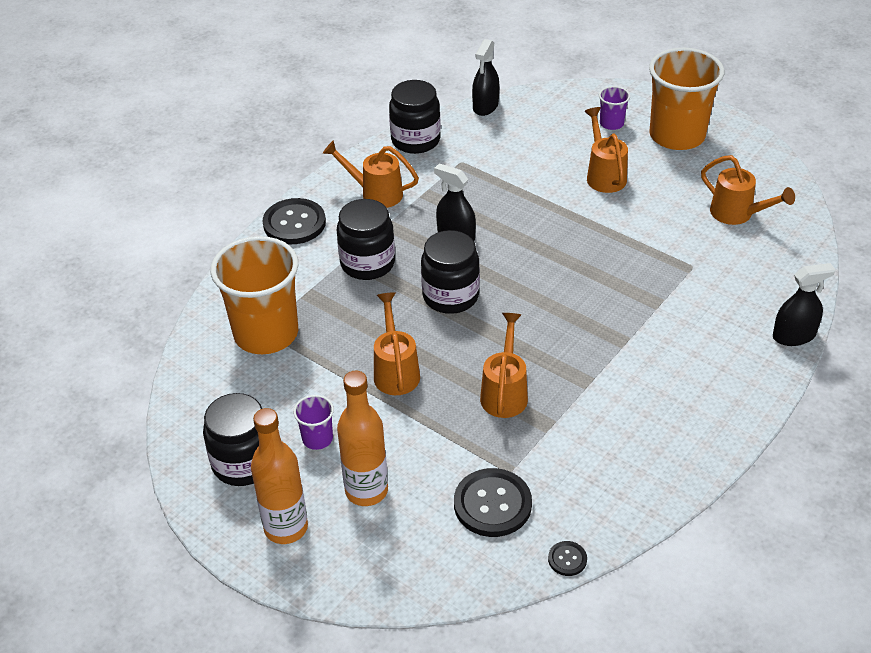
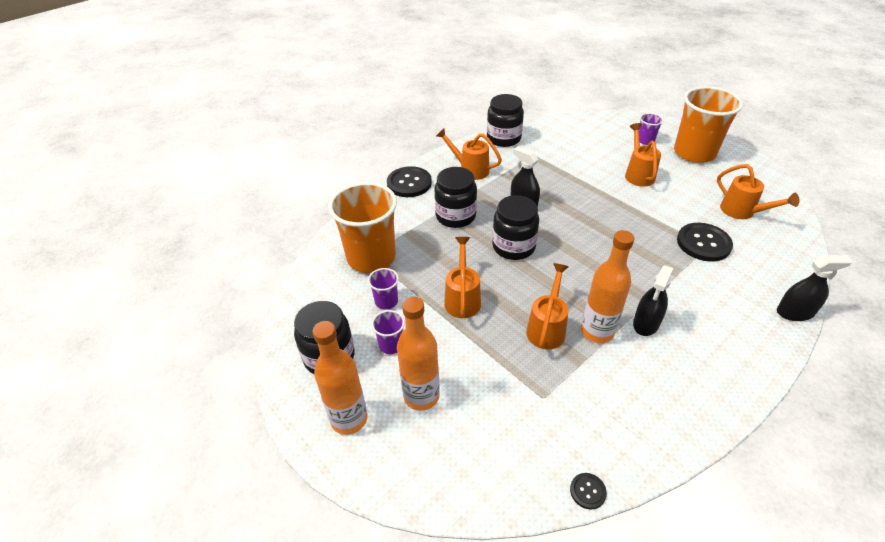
camera: 10 degrees right, 0 degrees up
black button [454,468,532,537] -> black button moved to [677,223,733,262]
black spray bottle [472,39,499,116] -> black spray bottle moved to [633,265,673,336]
none -> purple cup [368,268,399,310]
none -> orange bottle [581,230,634,343]

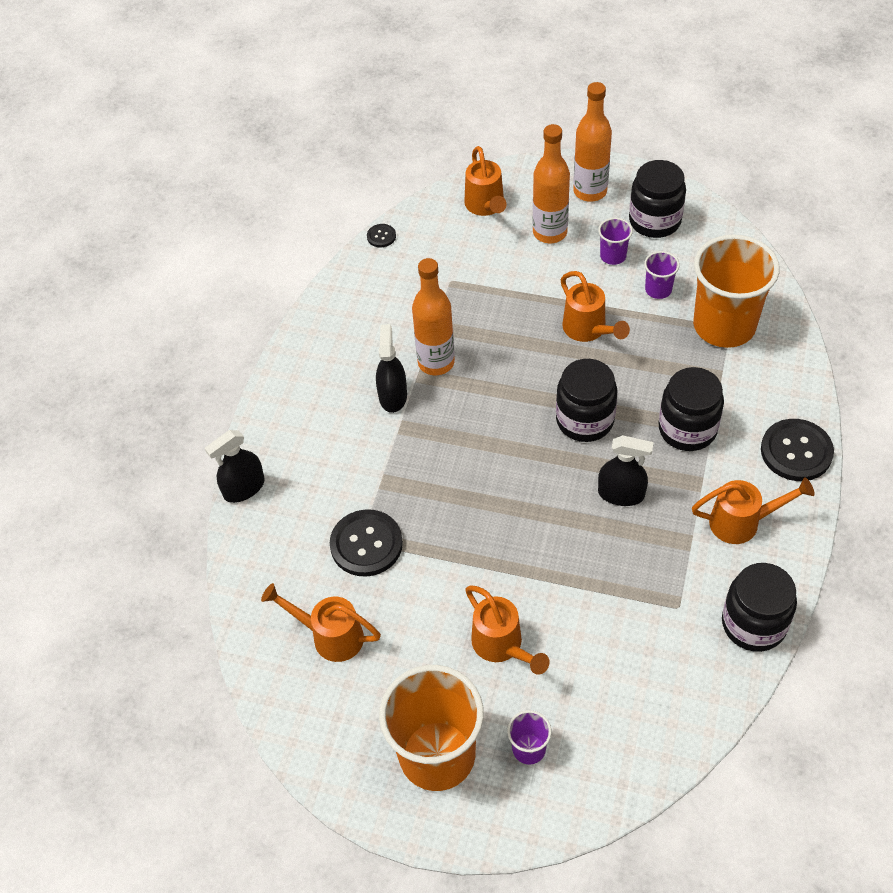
camera: 150 degrees right, 10 degrees up
orange watering can [526,263,569,349] -> orange watering can moved to [464,146,506,216]

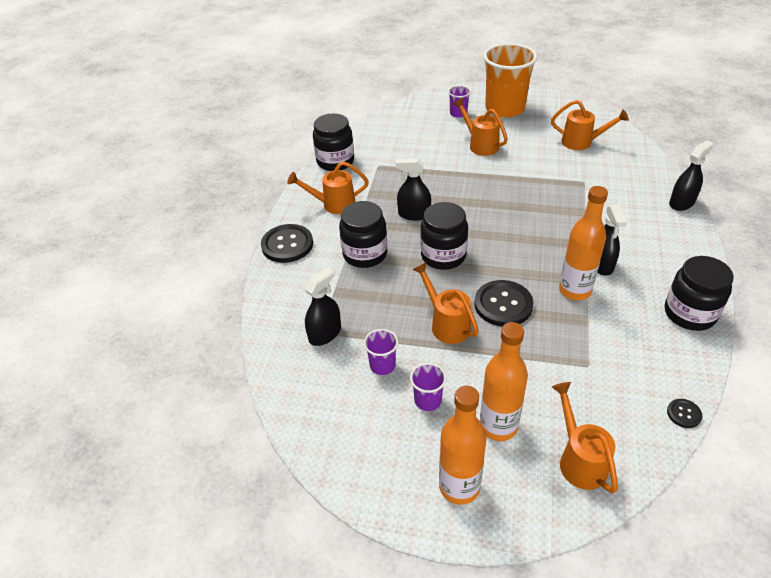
camera: 175 degrees right, 10 degrees down
black button [330,509,403,576] -> black button moved to [474,280,533,326]
black jar [629,160,686,238] -> black jar moved to [665,256,734,331]
orange cup [693,234,780,348] -> black spray bottle [304,267,341,346]

